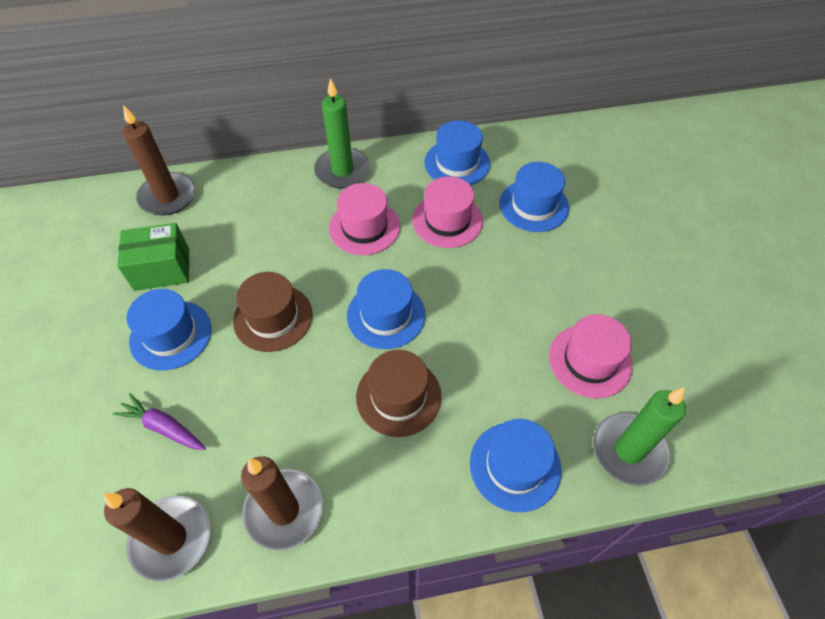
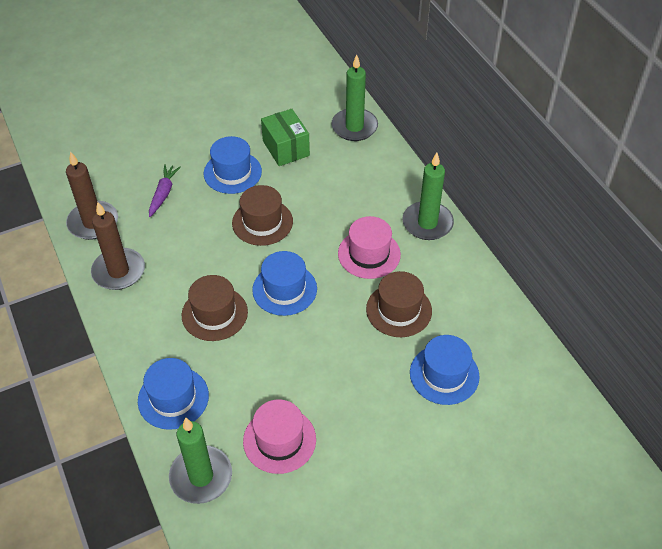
camera: 75 degrees right, 5 degrees down
brown candle [123,105,195,216] -> green candle [331,55,378,141]
pink hat [412,176,483,248] -> brown hat [366,271,432,337]
blue hat [424,120,490,185] -> none

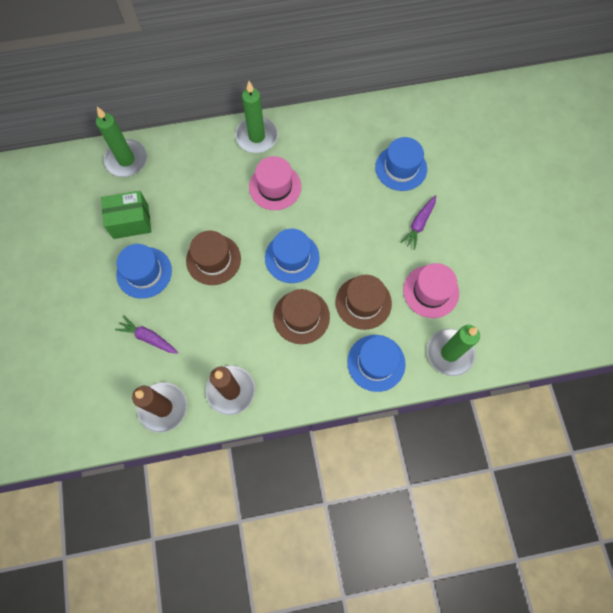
camera: 75 degrees left, 20 degrees up
brown hat [366,271,432,337] -> brown hat moved to [336,275,392,330]
none -> purple carrot [400,195,436,250]

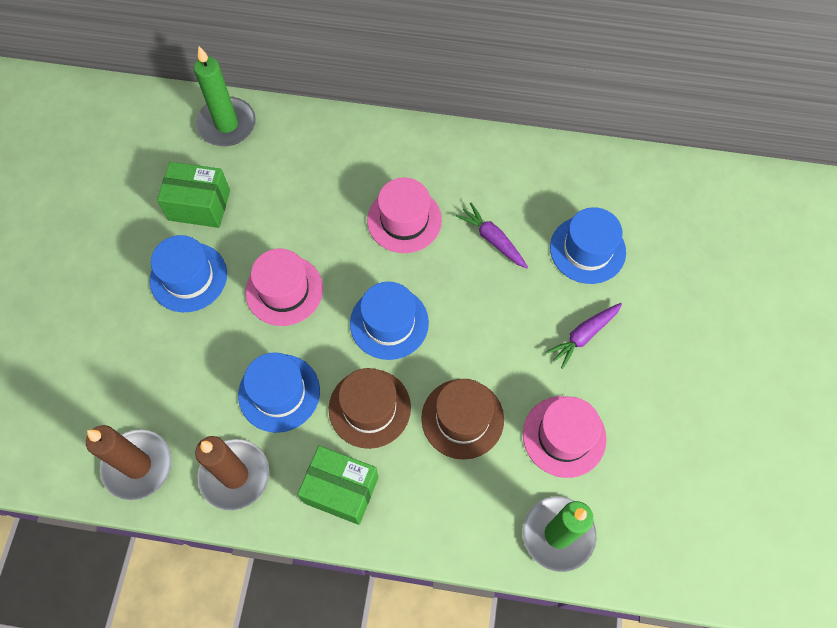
camera: 20 degrees right, 5 degrees down
purple carrot [115,316,178,354] -> purple carrot moved to [456,203,528,268]
brown hat [186,231,241,285] -> pink hat [245,249,323,326]
green candle [235,81,278,153] -> none
blue hat [347,335,406,392] -> blue hat moved to [238,352,320,433]
none -> green box [297,446,378,525]

